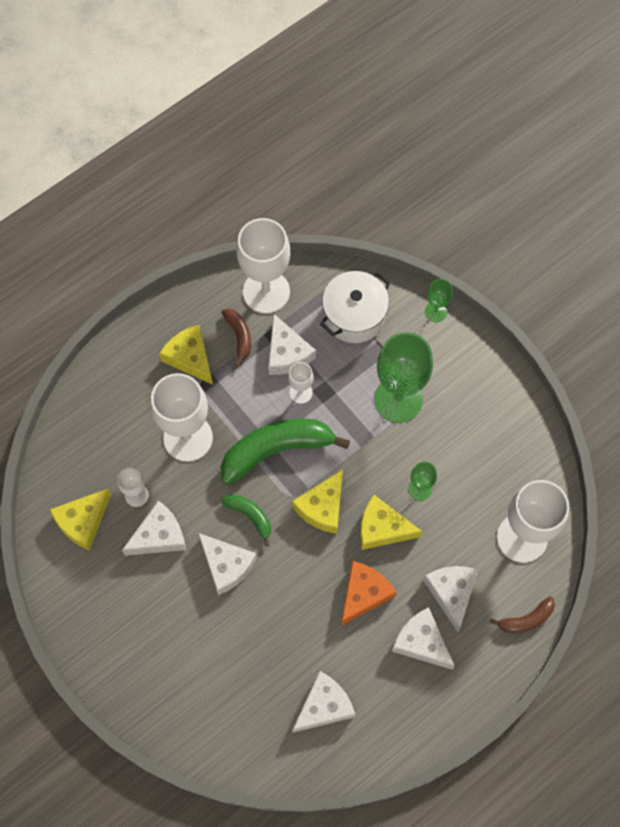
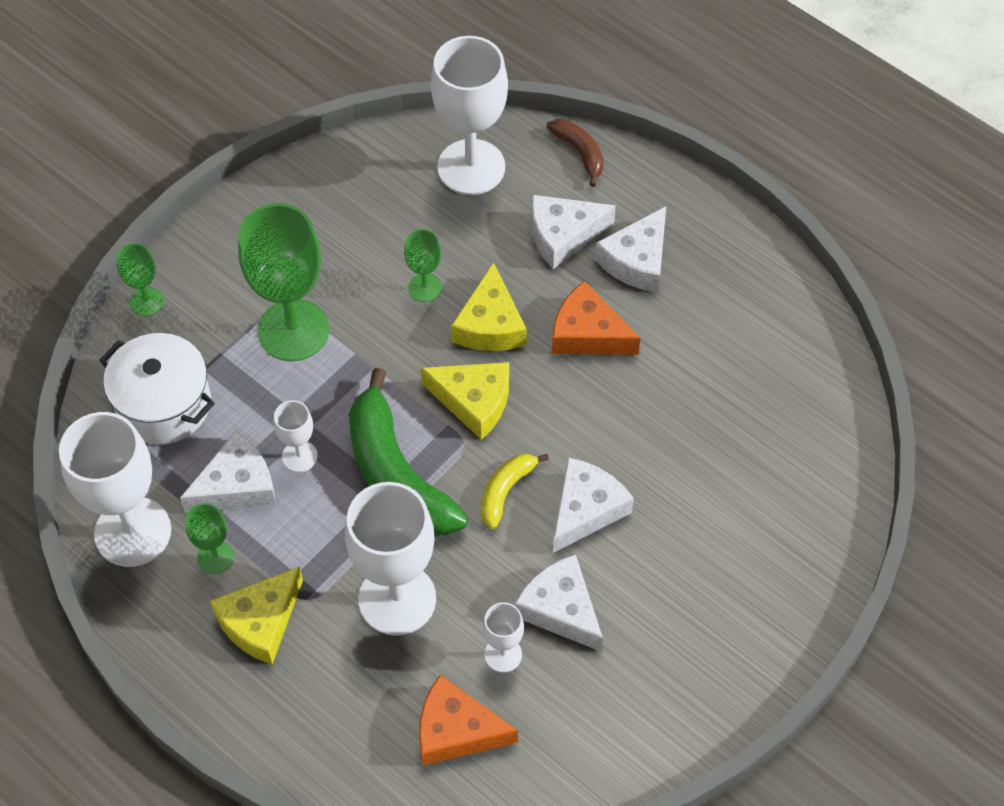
camera: 100 degrees left, 10 degrees down
yellow cheese [50,489,111,550] -> none
brown banana [221,309,251,367] -> green goblet [185,503,234,574]
green banana [221,495,271,546] -> yellow banana [481,454,549,529]
white cheese [292,671,355,733] -> none
none -> orange cheese [419,675,518,765]

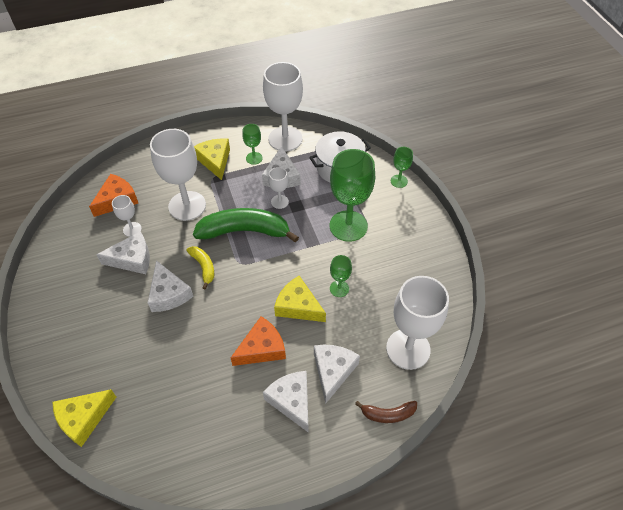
camera: 120 degrees right, 5 degrees down
yellow cheese [421,362,509,440] -> yellow cheese moved to [52,389,116,447]

